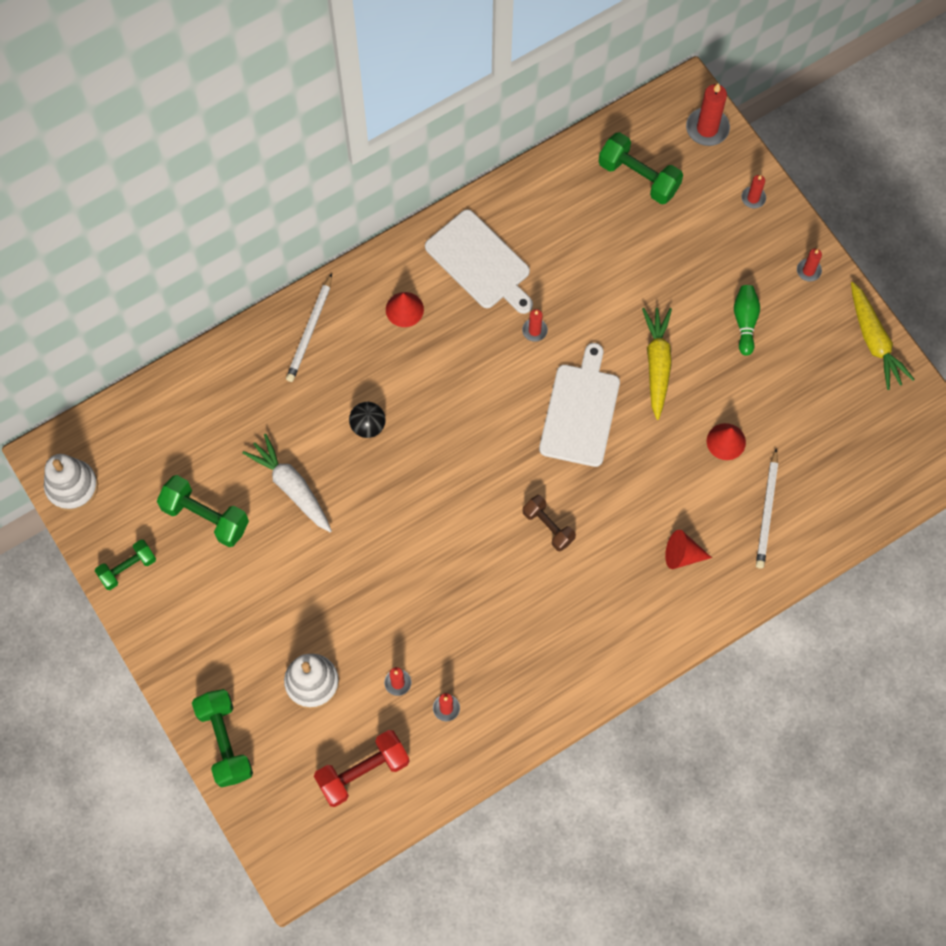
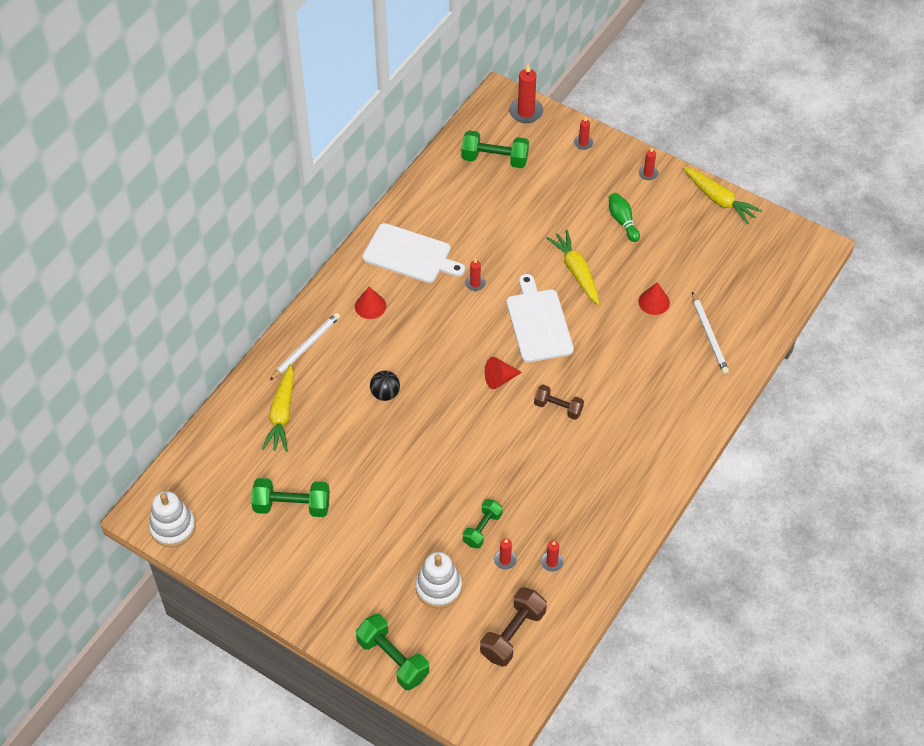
camera: 25 degrees left, 15 degrees down
green dumbbell [95,540,156,590] -> green dumbbell moved to [463,499,503,549]
white carrot [242,434,332,532] -> none
white pencil [286,274,332,382] -> white pencil turned 135 degrees counterclockwise [270,313,340,380]
red dumbbell [314,730,409,807] -> brown dumbbell [480,587,547,667]
red cone [665,530,712,569] -> red cone moved to [485,357,522,389]
none -> yellow carrot [262,364,294,452]

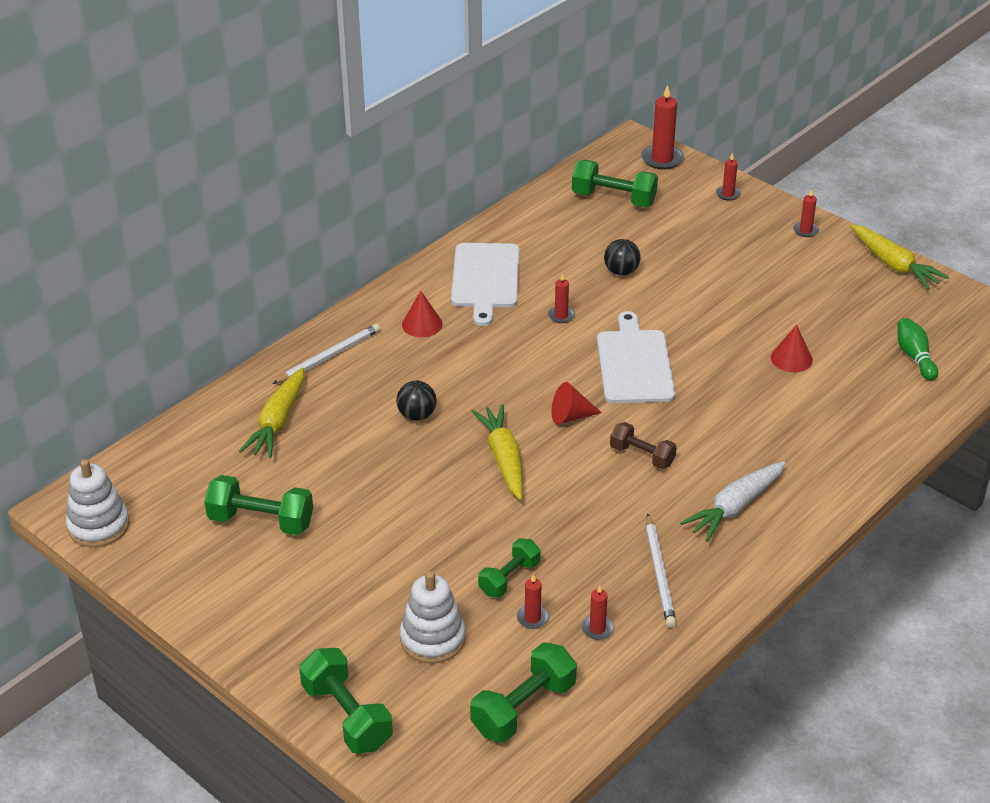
camera: 10 degrees right, 15 degrees down
white cutting board [362,223,465,283] -> white cutting board turned 60 degrees clockwise [451,243,520,326]
brown dumbbell [480,587,547,667] -> green dumbbell [470,642,577,742]
yellow carrot [546,230,599,305] -> yellow carrot moved to [471,404,523,500]
green bowling pin [609,193,640,242] -> green bowling pin moved to [897,318,938,380]
white pencil [692,292,729,374] -> white pencil moved to [646,513,676,628]
none -> black ball [604,239,641,276]
none -> white carrot [680,461,786,542]

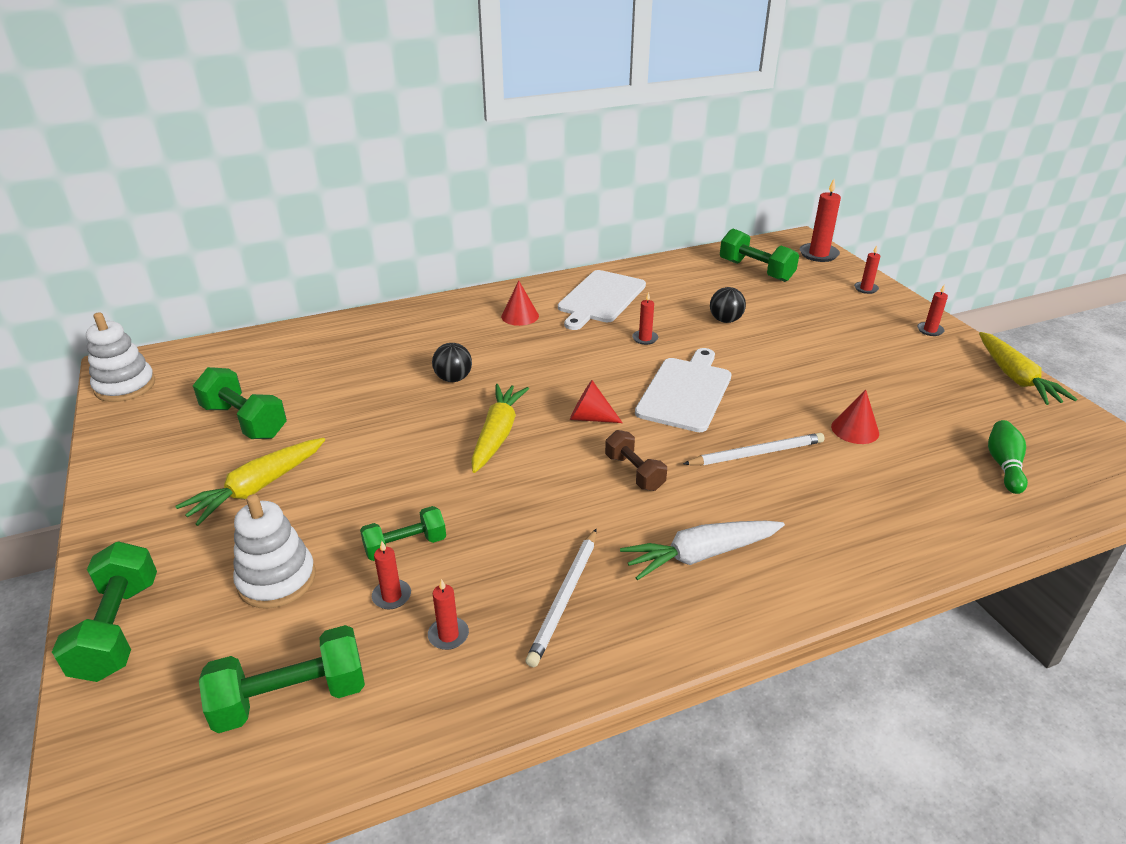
camera: 25 degrees right, 5 degrees down
yellow carrot [239,368,304,458] -> yellow carrot moved to [175,438,325,526]
white pencil [272,324,380,384] -> white pencil moved to [683,433,825,465]

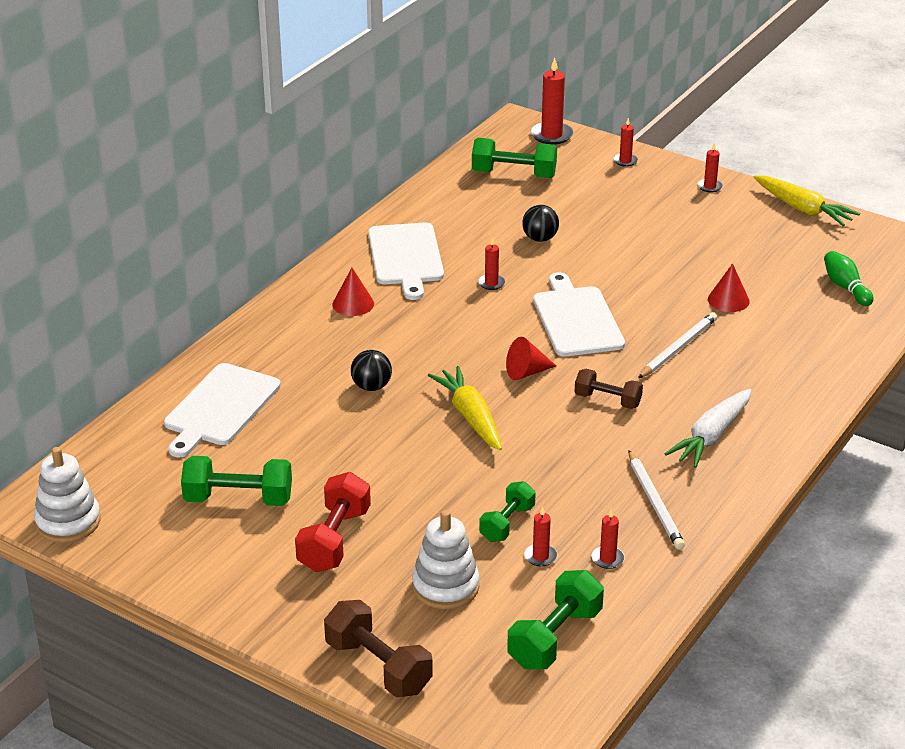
camera: 35 degrees left, 0 degrees up
green dumbbell [52,542,157,682] -> brown dumbbell [324,600,433,697]
yellow carrot [175,438,325,526] -> red dumbbell [295,472,371,572]
none -> white cutting board [164,363,281,457]

